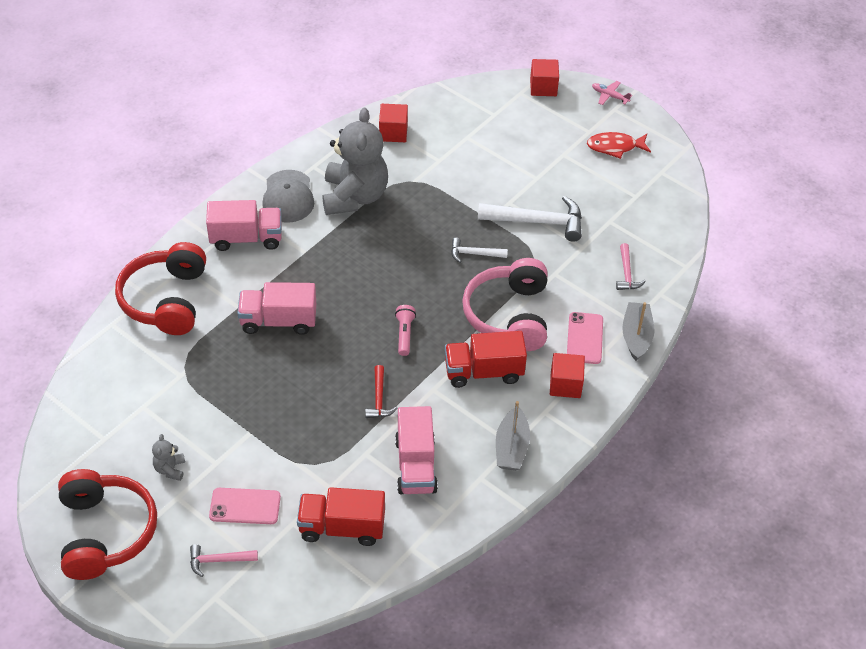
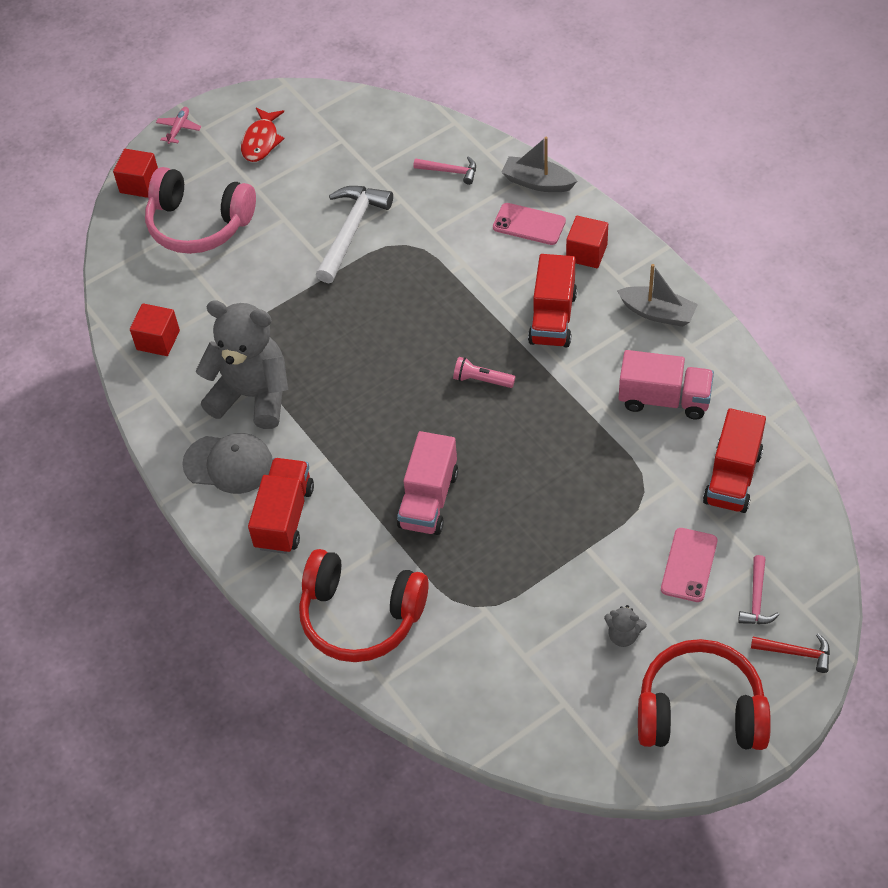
camera: 70 degrees left, 5 degrees up
pink truck [206,200,282,251] -> red truck [248,458,314,554]
red hammer [365,365,397,418] -> red hammer moved to [751,633,830,673]
white hammer [451,238,508,263] -> none
pink headphones [462,258,547,351] -> pink headphones moved to [145,167,256,254]
pink plane [592,81,632,105] -> pink plane turned 150 degrees clockwise [156,107,201,144]

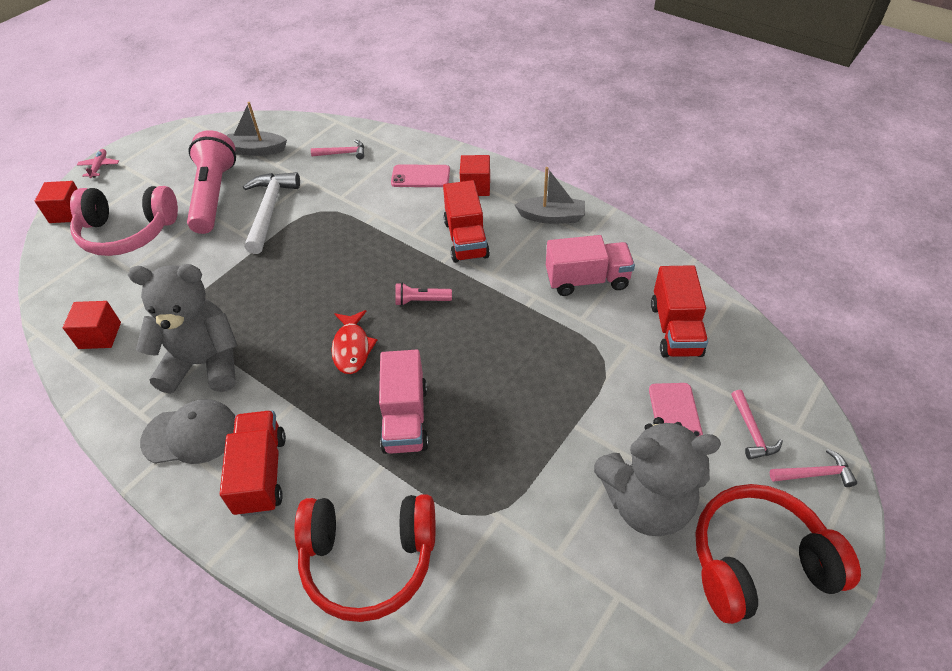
camera: 20 degrees left, 5 degrees down
red fish [241,108,285,162] -> red fish moved to [331,310,377,374]
grey boat [501,136,577,192] -> grey boat moved to [227,102,287,156]
grey teddy bear [604,605,647,647] -> grey teddy bear [594,417,721,536], size x2.49
red hammer [751,633,830,673] -> pink hammer [770,449,857,487]
none -> pink flashlight [187,130,236,234]

